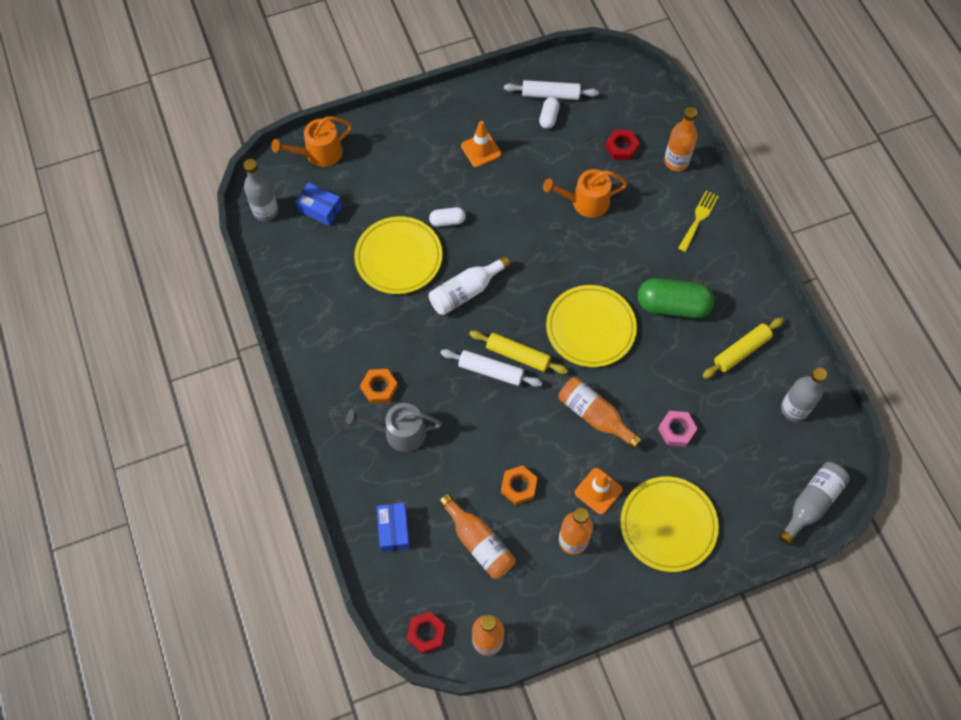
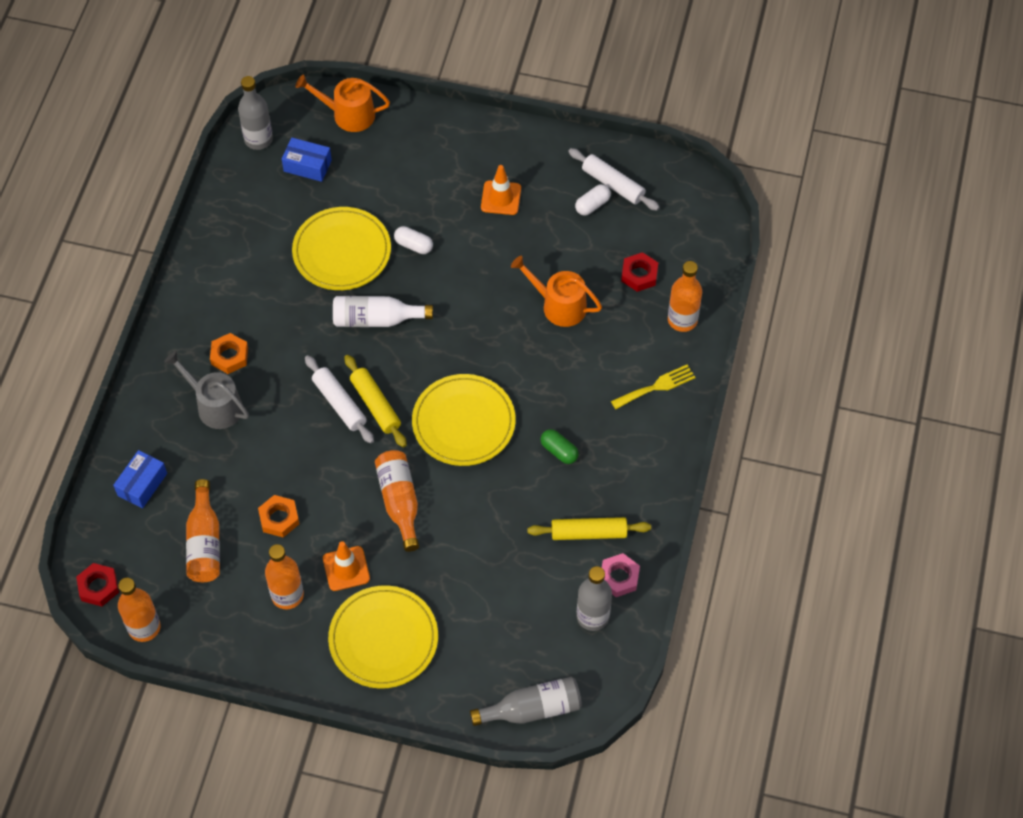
camera: 35 degrees right, 5 degrees down
blue box [295,182,342,226] -> blue box turned 45 degrees counterclockwise [282,137,332,182]
green capsule [638,278,715,318] -> green capsule [541,429,579,464], size x0.50
pink nut [658,411,698,447] -> pink nut moved to [602,553,640,597]

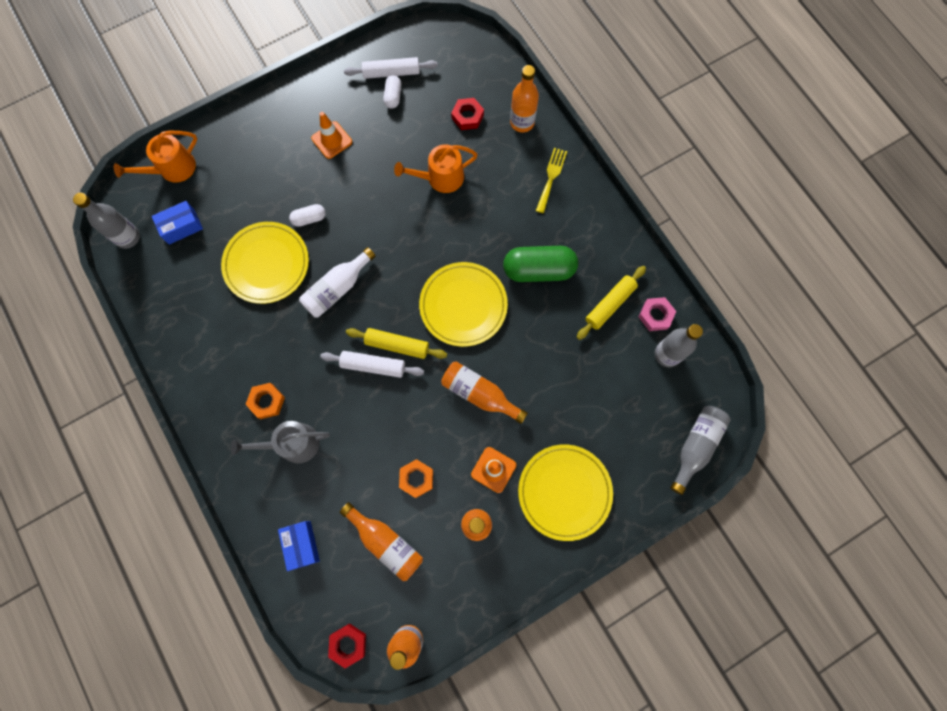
camera: 45 degrees left, 15 degrees up
green capsule [541,429,579,464] -> green capsule [503,246,578,282], size x2.00

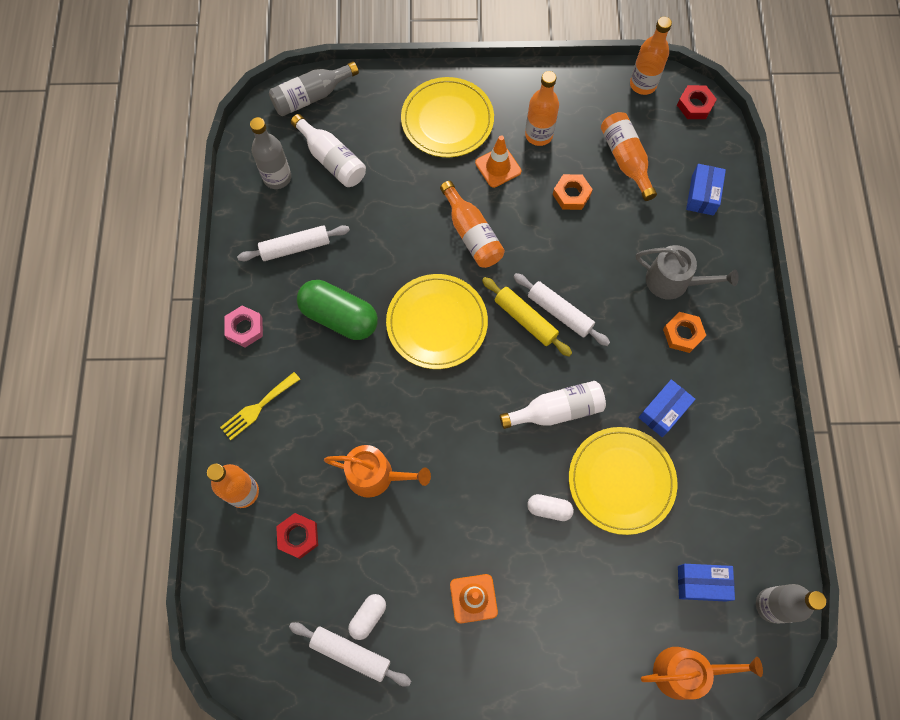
camera: 150 degrees left, 5 degrees down
yellow rolling pin [577,266,646,340] -> white rolling pin [237,225,350,261]
pink nut [639,297,676,331] -> pink nut moved to [224,306,263,347]
none -> white bottle [291,114,366,187]
none -> blue box [638,380,696,437]

